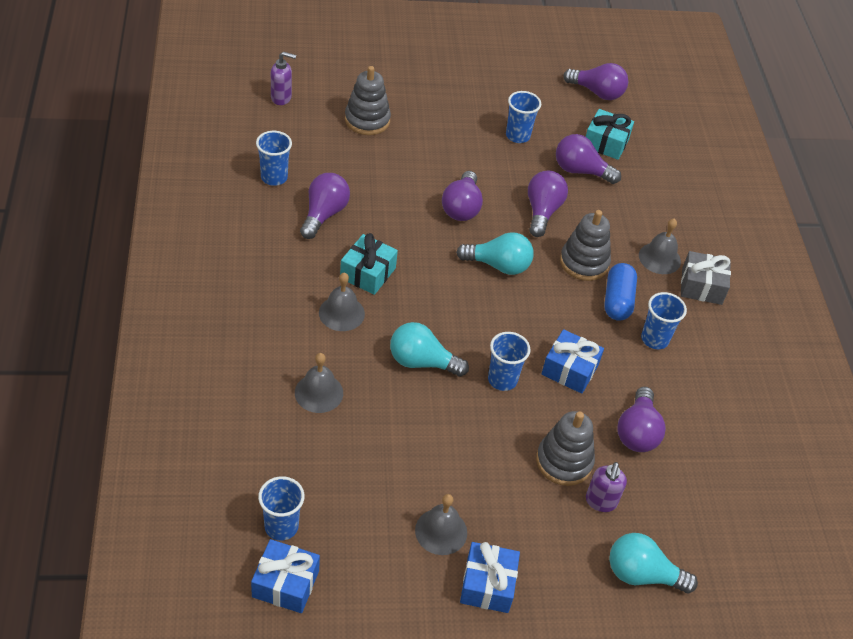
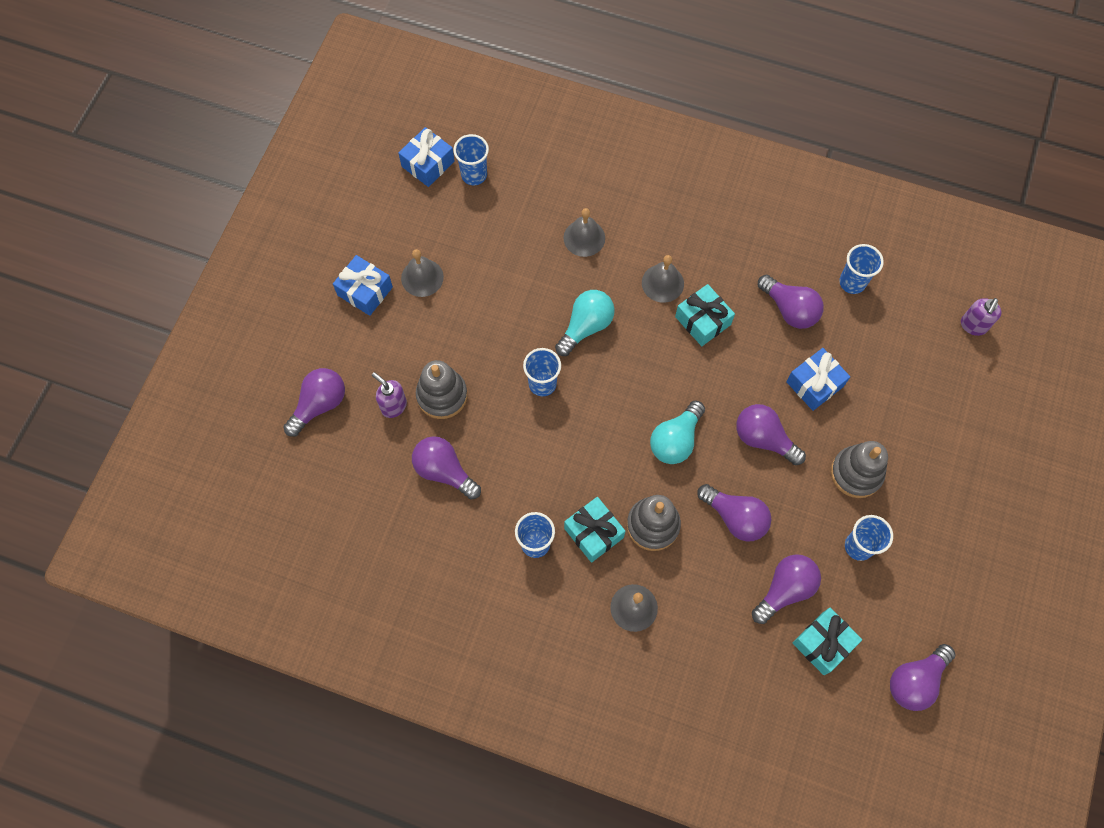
camera: 120 degrees right, 20 degrees up
grey stacking toy [345,66,391,135] -> grey stacking toy moved to [831,441,888,498]
blue gift [541,329,604,394] -> blue gift moved to [786,348,850,411]
blue capsule [604,263,637,321] -> turquoise gift [564,497,626,563]
turquoise light bulb [609,533,698,593] -> purple light bulb [284,368,345,437]
grey gift [681,251,731,305] -> none

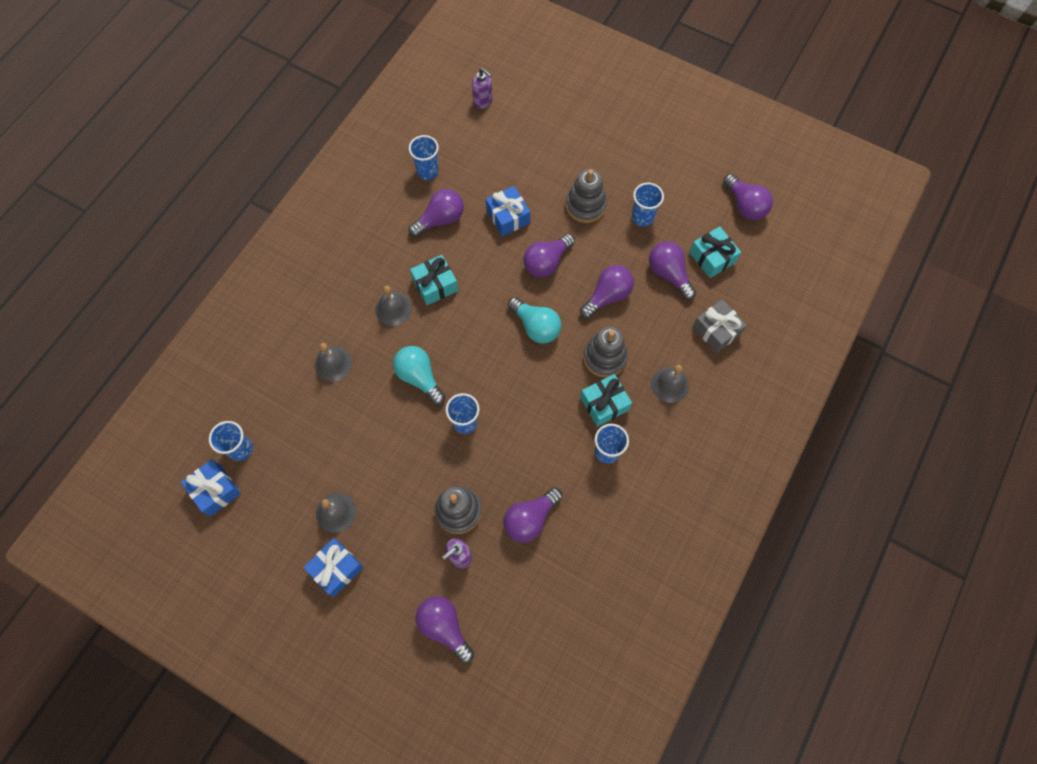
camera: 80 degrees left, 0 degrees up
none -> grey gift [693,299,747,353]

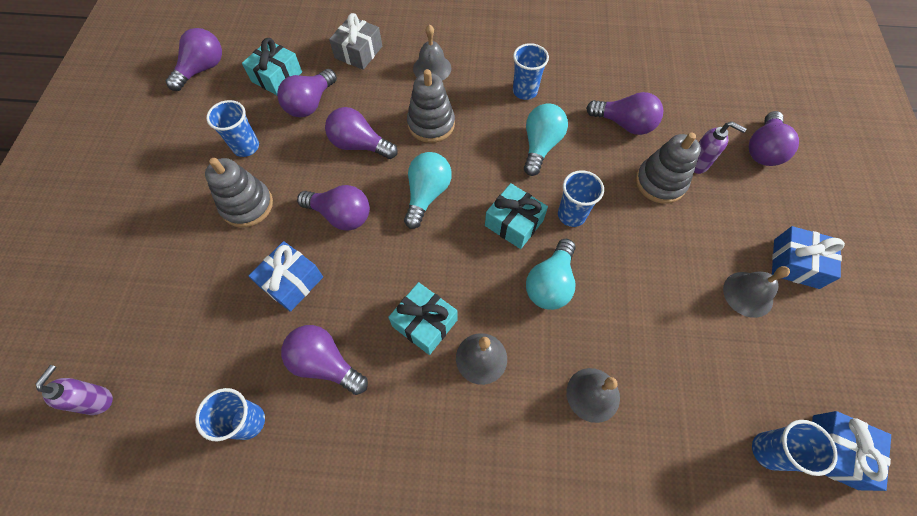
camera: 115 degrees left, 5 degrees down
turquoise gift [580,374,632,427] -> turquoise gift moved to [485,183,548,249]
none -> turquoise light bulb [524,103,568,176]

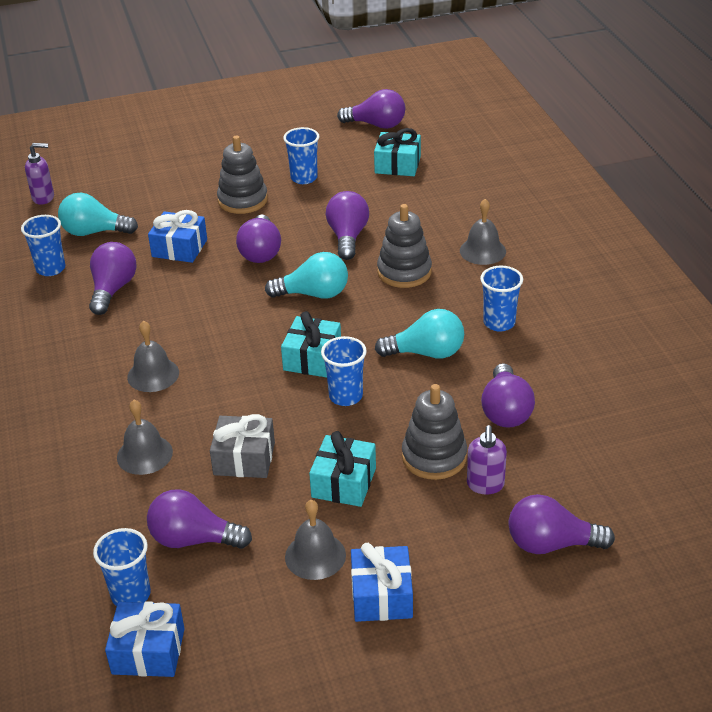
camera: 70 degrees right, 25 degrees down
purple light bulb [277,69,337,118] -> purple light bulb moved to [147,489,252,549]
grey gift [329,13,382,70] -> grey gift moved to [210,414,275,478]
turquoise gift [388,282,457,355] -> turquoise gift moved to [309,431,376,507]
turquoise light bulb [526,239,576,310] -> turquoise light bulb moved to [58,193,138,236]

